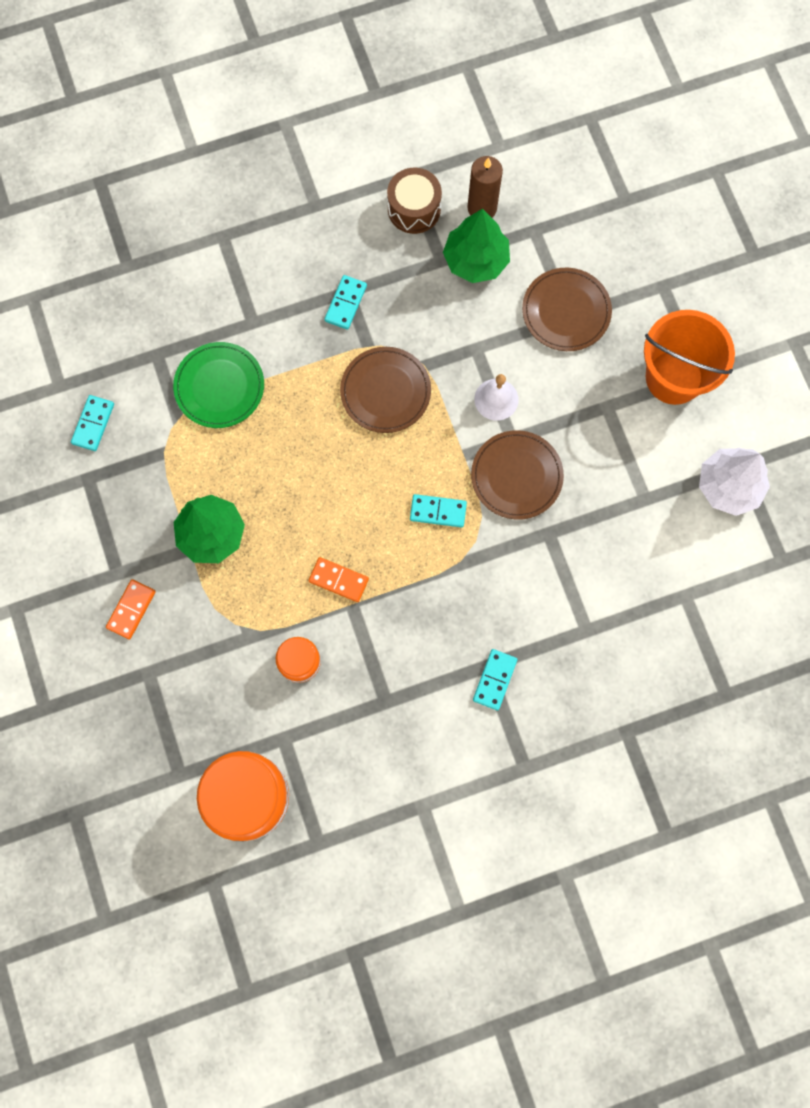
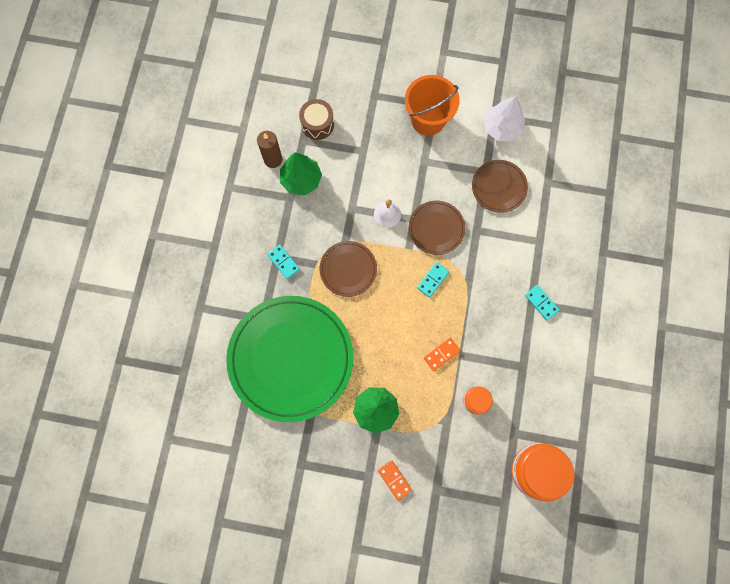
camera: 60 degrees left, 0 degrees up
turquoise domino [71,395,114,451] -> none
green plate [173,342,264,428] -> green plate [226,296,353,422], size x2.12
brown drum [387,168,442,234] -> brown drum moved to [299,99,334,140]
brown plate [522,268,612,351] -> brown plate moved to [472,160,528,213]

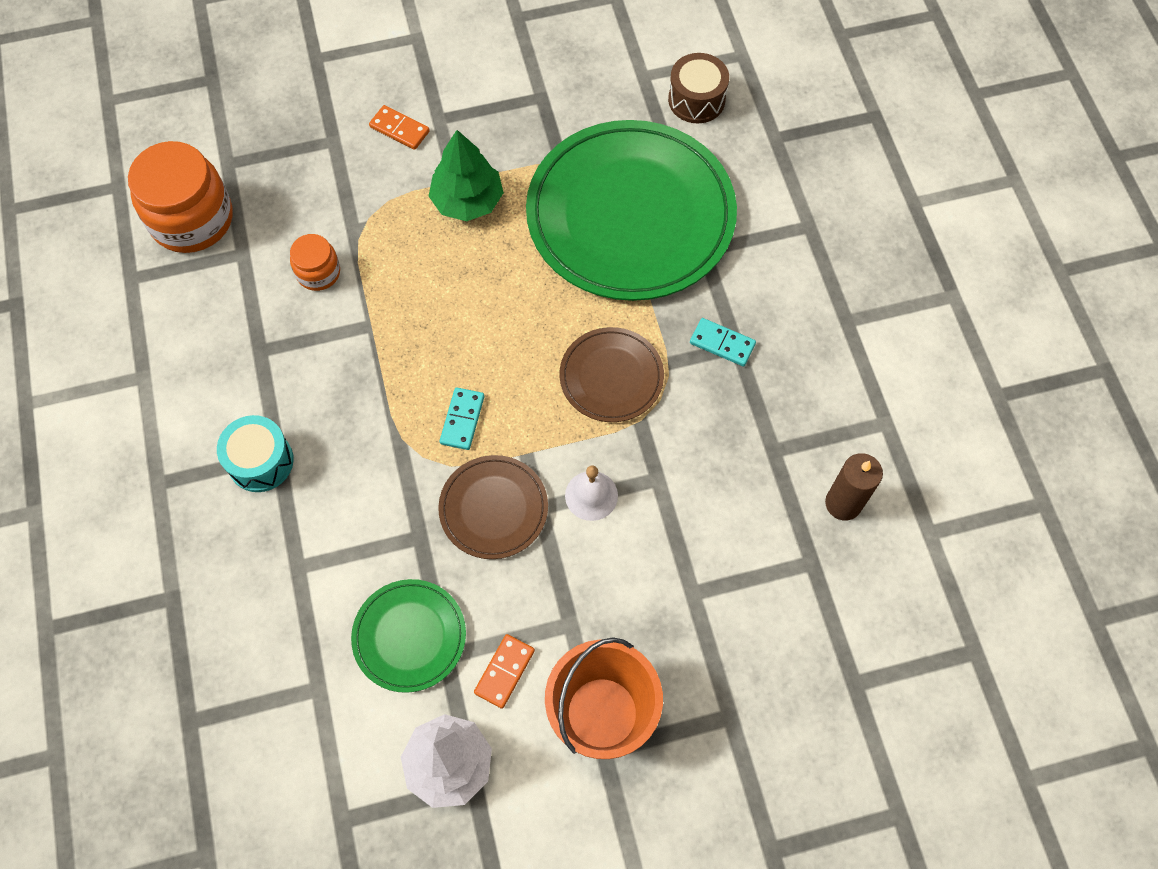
camera: 155 degrees right, 10 degrees down
green tree [280,153,322,195] -> none
brown drum [299,99,334,140] -> brown drum moved to [668,53,729,124]
orange domino [424,338,461,371] -> orange domino moved to [474,634,535,709]
brown plate [472,160,528,213] -> green plate [351,579,466,693]
turquoise domino [525,285,560,321] -> turquoise drum [217,415,294,492]

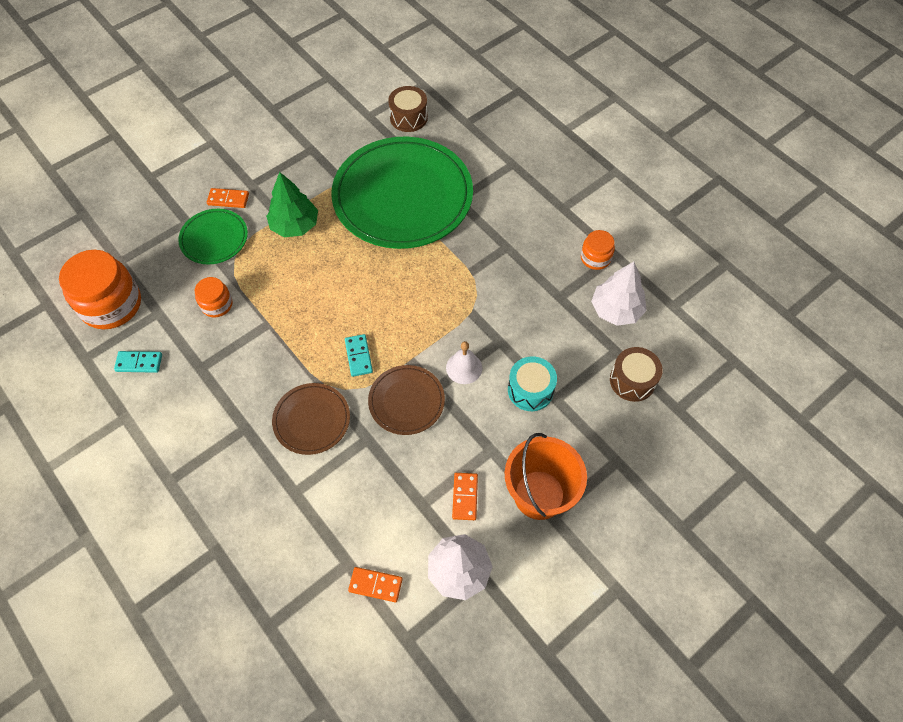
camera: 25 degrees left, 5 degrees down
turquoise drum [217,415,294,492] -> turquoise drum moved to [508,357,557,411]
green plate [351,579,466,693] -> green plate moved to [178,209,248,265]
brown plate [559,327,664,422] -> brown plate moved to [272,383,350,455]
turquoise domino [690,318,756,366] -> turquoise domino moved to [114,351,162,373]
brown candle [825,453,883,520] -> white tree [591,262,647,326]
none -> orange domino [348,567,403,602]
none -> orange jar [581,230,615,270]
none -> brown drum [610,347,663,402]

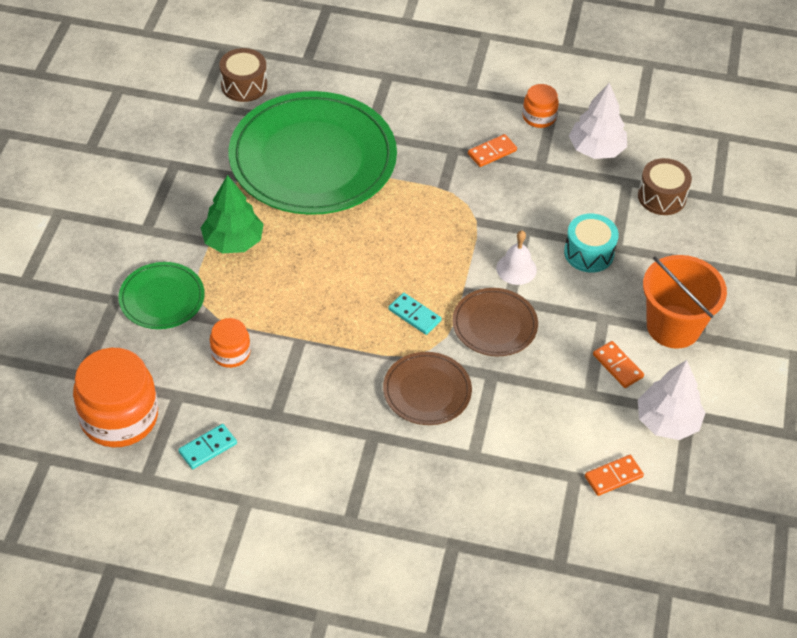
camera: 40 degrees left, 10 degrees down
orange domino [207,188,249,208] -> orange domino moved to [468,134,517,167]

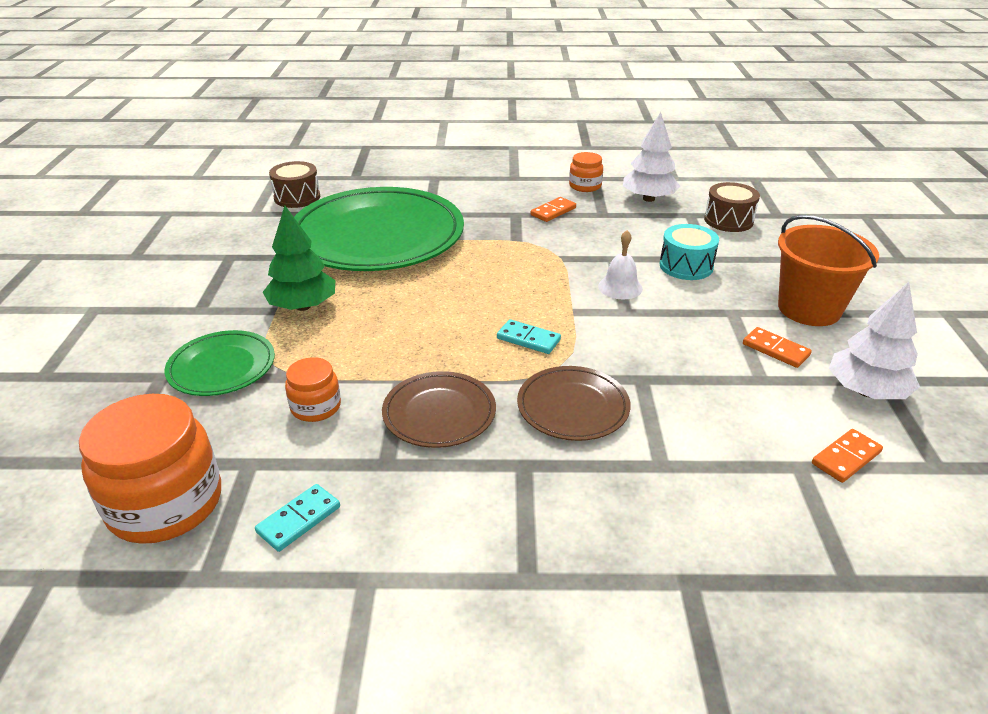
camera: 10 degrees left, 15 degrees down
brown plate [452,288,538,356] -> brown plate moved to [382,371,496,448]

